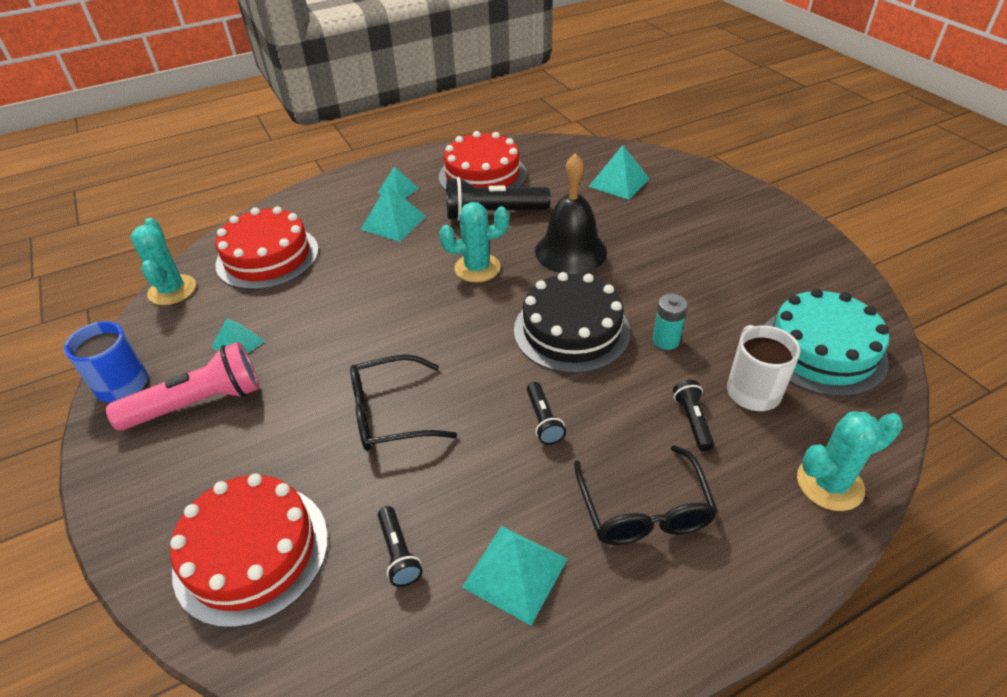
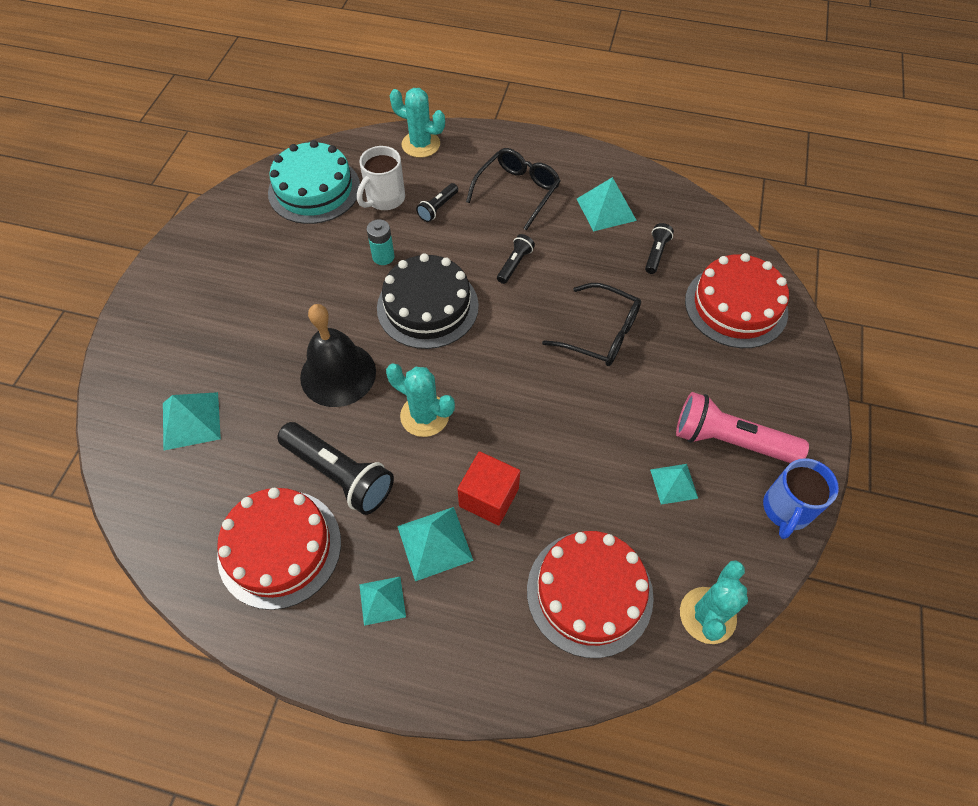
camera: 140 degrees left, 15 degrees up
none -> red cube [457,451,520,526]

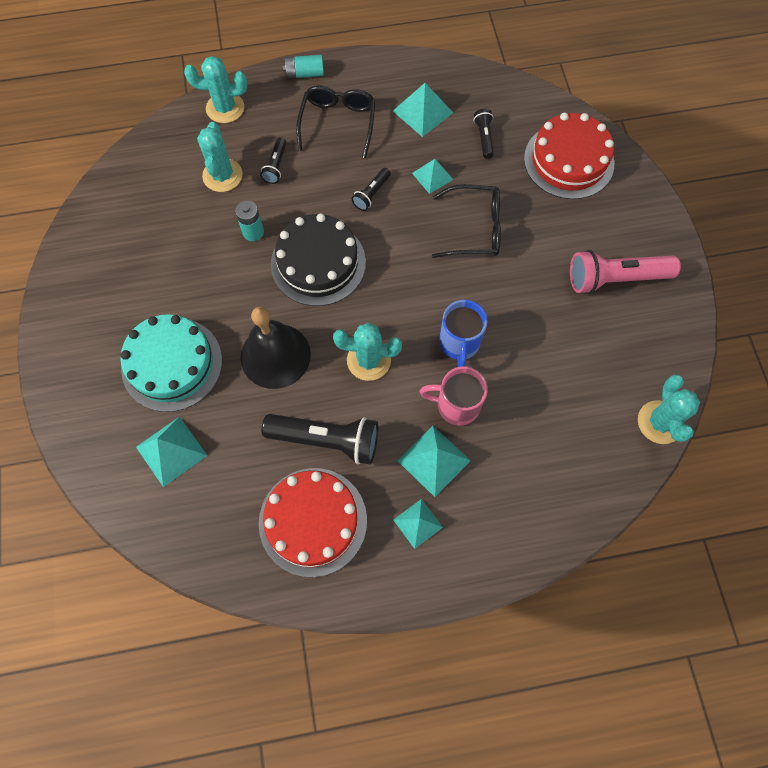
camera: 25 degrees left, 10 degrees up
turquoise cake [268,140,360,224] -> turquoise cake moved to [120,314,222,412]
white mug [357,146,405,210] -> turquoise cactus [197,122,243,192]
red cube [457,451,520,526] -> pink mug [419,366,488,426]
black flashlight [497,234,535,284] -> black flashlight turned 150 degrees counterclockwise [352,168,391,211]
red cake [527,531,654,658] -> none
turquoise pyramid [650,464,698,505] -> turquoise pyramid moved to [412,159,453,194]
blue mug [763,458,839,539] -> blue mug moved to [439,300,488,367]
none -> turquoise battery [283,55,324,79]

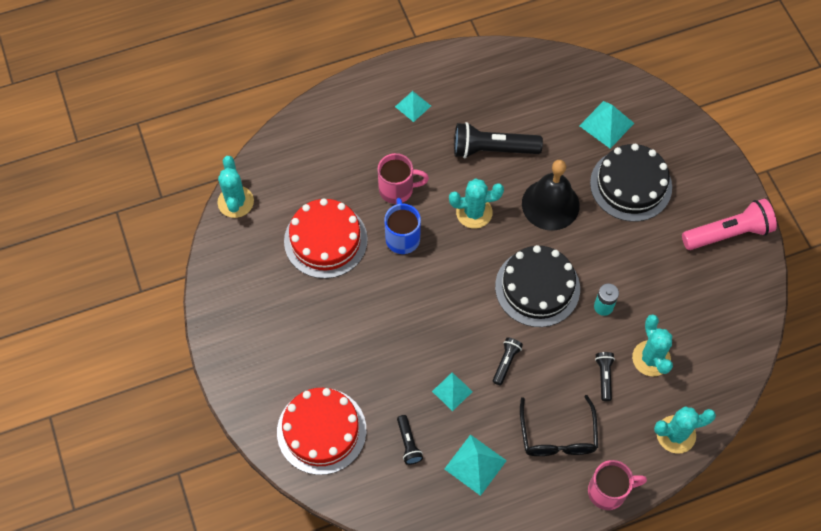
camera: 170 degrees right, 5 degrees down
turquoise cake [120,314,222,412] -> black cake [590,144,672,222]
red cake [259,468,367,577] -> red cake moved to [284,198,368,279]
turquoise battery [283,55,324,79] -> pink mug [588,460,647,510]
turquoise pyramid [397,426,471,497] -> none
black glasses [432,184,501,258] -> none
pink flashlight [570,250,681,294] -> pink flashlight moved to [682,199,777,250]

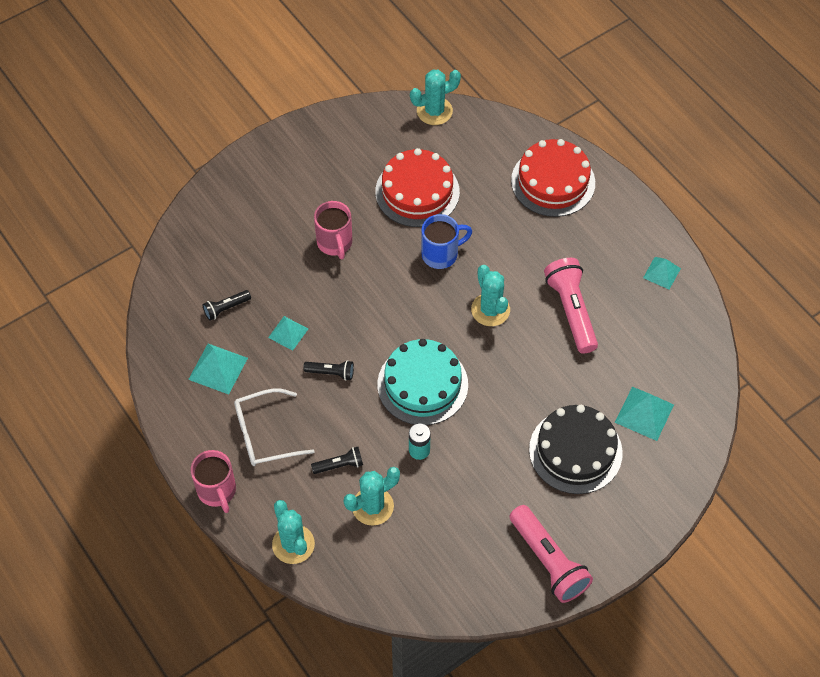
camera: 75 degrees right, 5 degrees down
red cake [277,388,366,475] -> red cake moved to [511,139,595,217]
pink mug [378,153,429,204] -> pink mug moved to [314,201,352,259]
turquoise pyramid [395,91,431,122] -> turquoise pyramid moved to [643,257,681,290]
black flashlight [454,122,543,158] -> pink flashlight [544,258,598,354]
black cake [495,245,580,327] -> turquoise cake [377,339,468,425]
black glasses [520,395,598,456] -> white glasses [234,389,315,466]
black bell [522,160,580,231] -> none

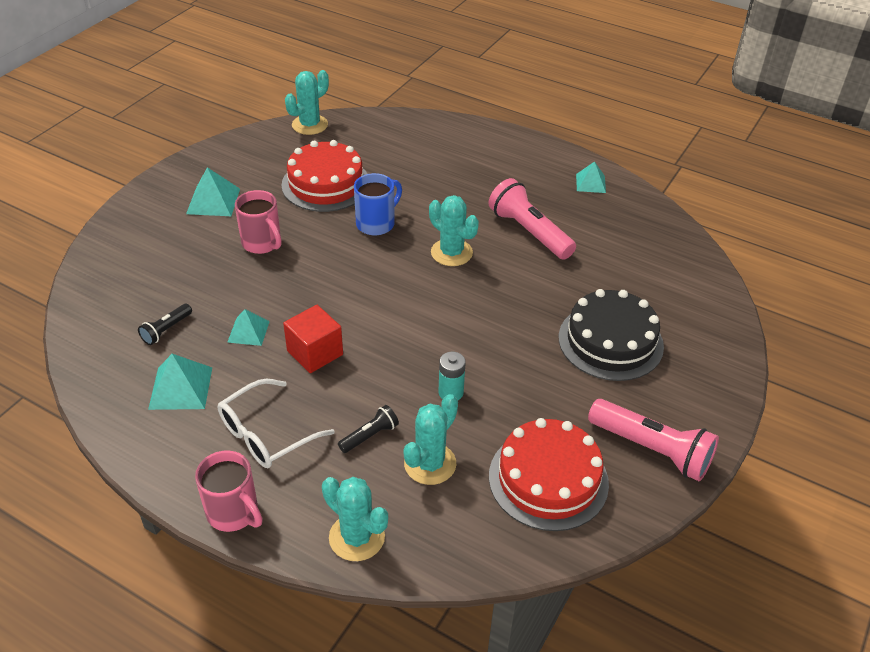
camera: 25 degrees left, 15 degrees down
black flashlight [303,360,354,381] -> red cube [283,305,343,373]
turquoise cake [377,339,468,425] -> none
red cake [511,139,595,217] -> red cake moved to [489,418,609,531]
turquoise pyramid [615,387,674,441] -> turquoise pyramid moved to [186,167,240,216]

